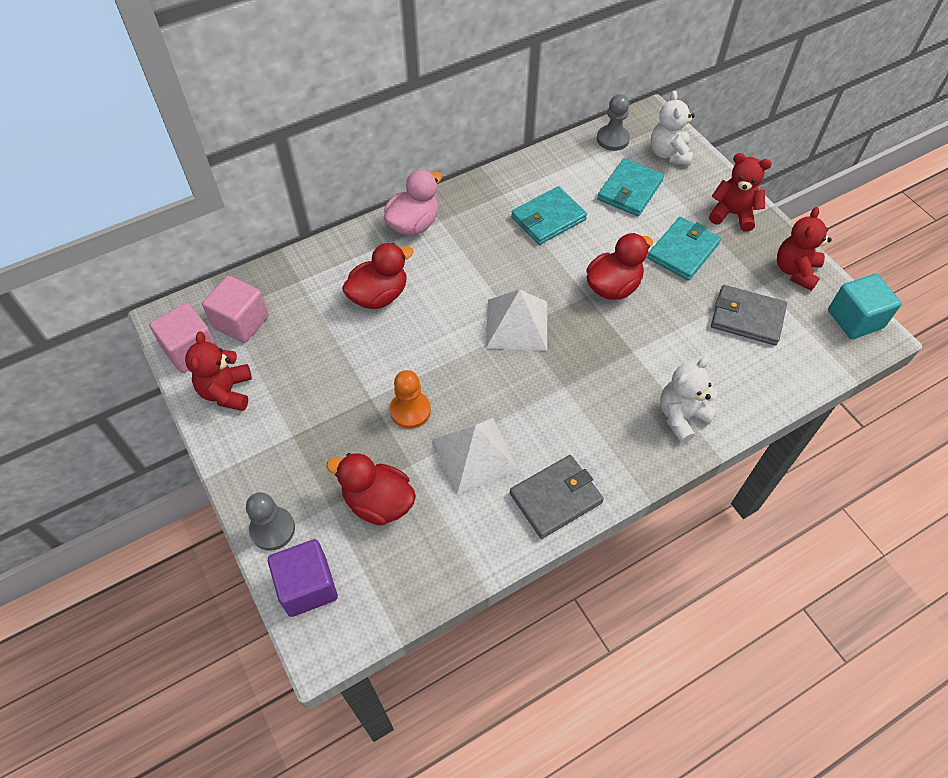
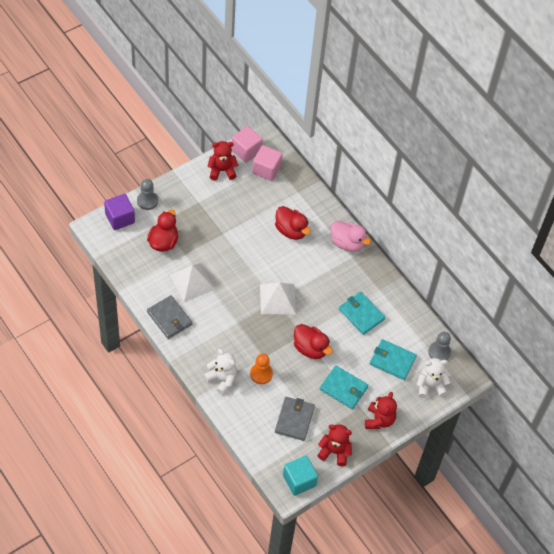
camera: 80 degrees right, 0 degrees up
orange pawn [390,370,431,429] -> orange pawn moved to [250,354,273,384]

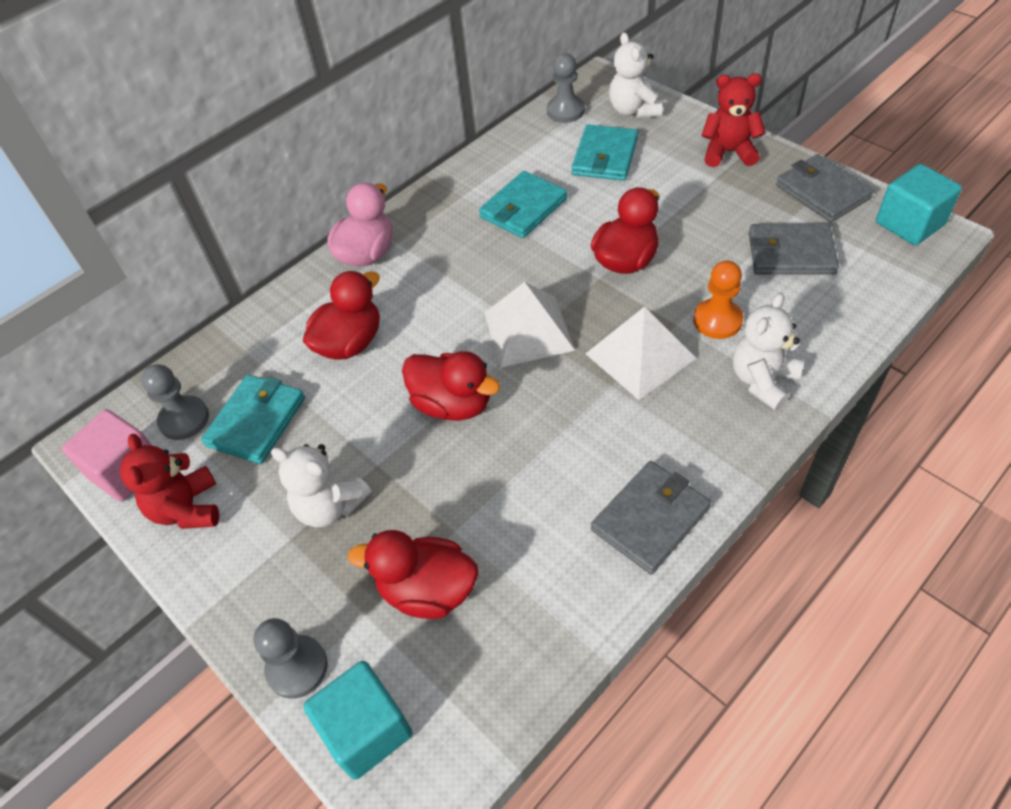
camera: 90 degrees left, 5 degrees down
purple cube [104,194,135,230] -> turquoise cube [304,661,413,780]
white pyramid [169,263,215,302] -> white pyramid moved to [585,307,696,400]
pink cube [252,145,282,181] -> grey pawn [141,364,209,440]
red teddy bear [317,424,352,466] -> grey wallet [776,154,874,223]
turquoise wallet [320,366,368,409] -> turquoise wallet moved to [201,374,305,464]
none -> white teddy bear [271,444,371,528]
none -> red duck [402,351,500,421]

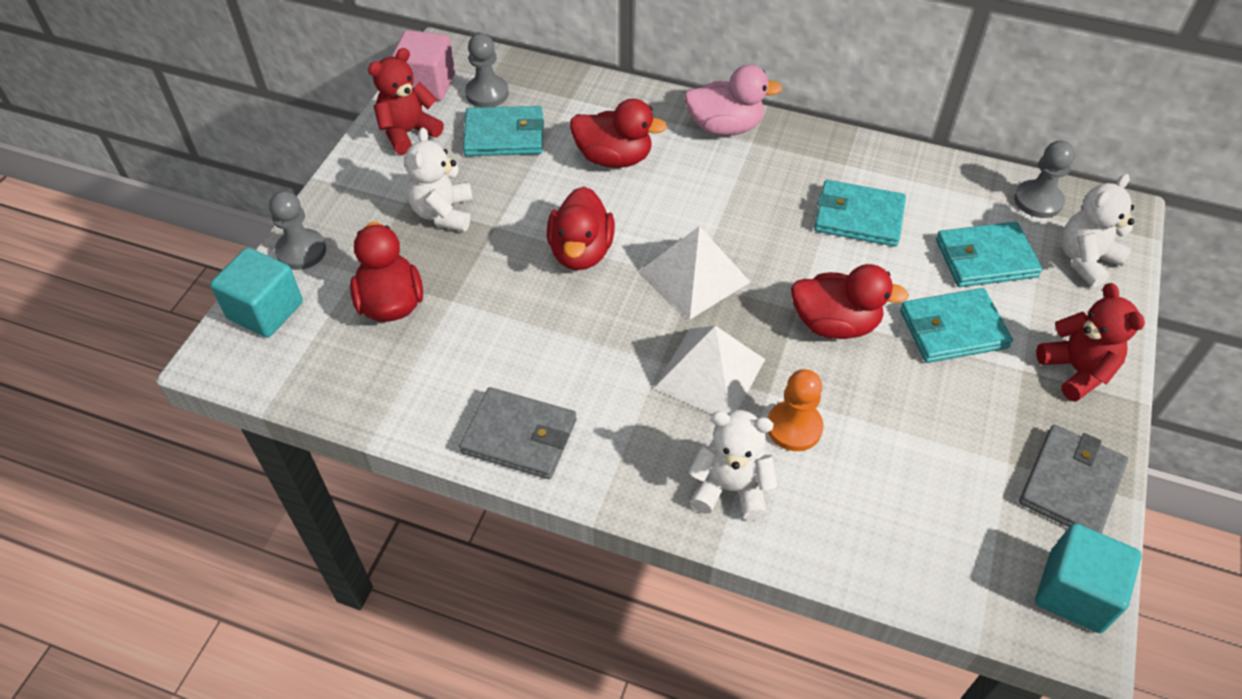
camera: 60 degrees right, 0 degrees up
grey wallet [749,224,839,275] -> none
none -> turquoise wallet [900,288,1013,363]

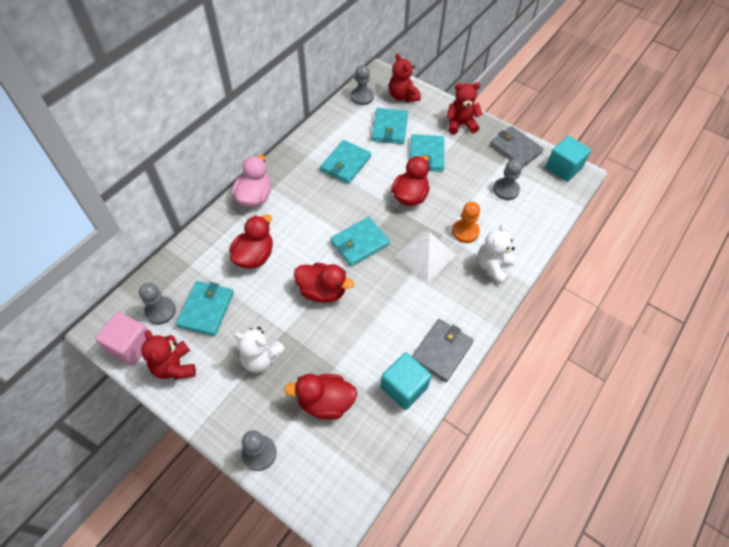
camera: 75 degrees left, 5 degrees up
turquoise cube [210,247,303,338] -> turquoise cube moved to [381,352,432,410]
white pyramid [640,226,750,320] -> turquoise wallet [330,217,390,267]
white teddy bear [1062,174,1134,288] -> red teddy bear [389,53,421,102]
none -> grey pawn [493,159,522,200]

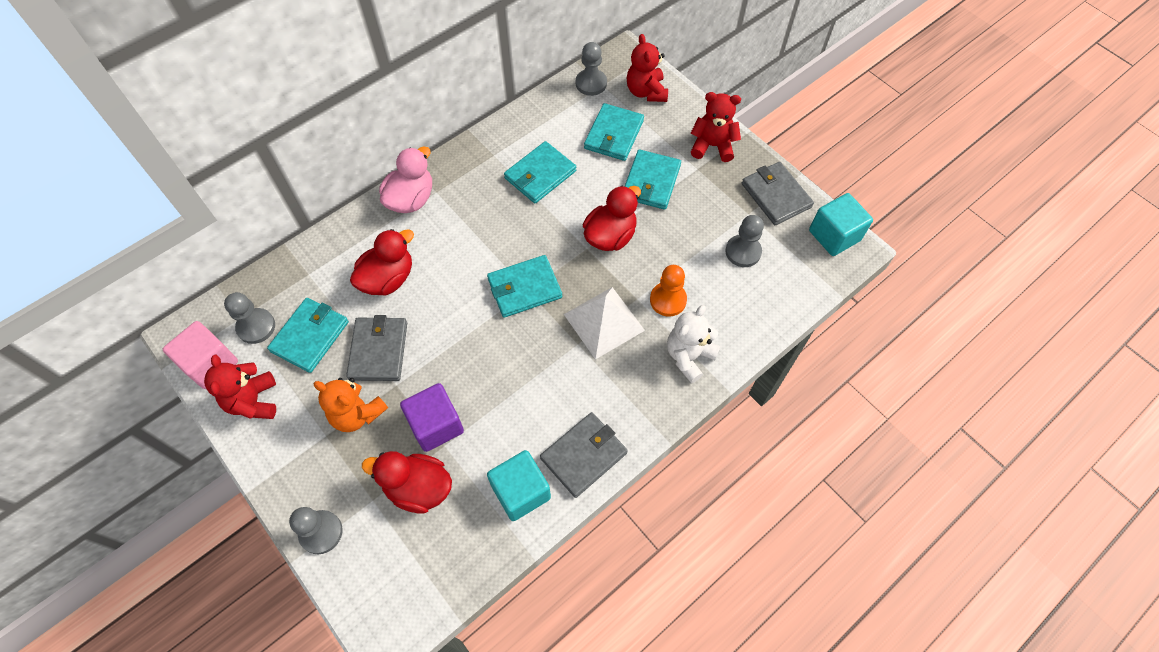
camera: 15 degrees right, 5 degrees up
white teddy bear [233,327,285,373] -> orange teddy bear [313,378,388,432]
red duck [294,263,354,303] -> none
none -> grey wallet [346,315,407,381]
none -> purple cube [400,383,464,452]

